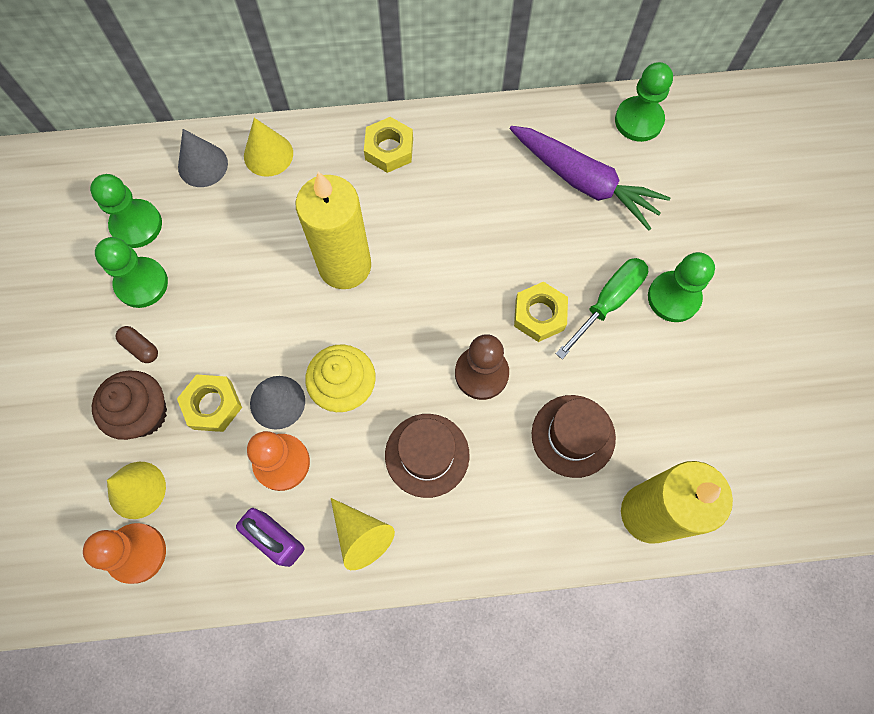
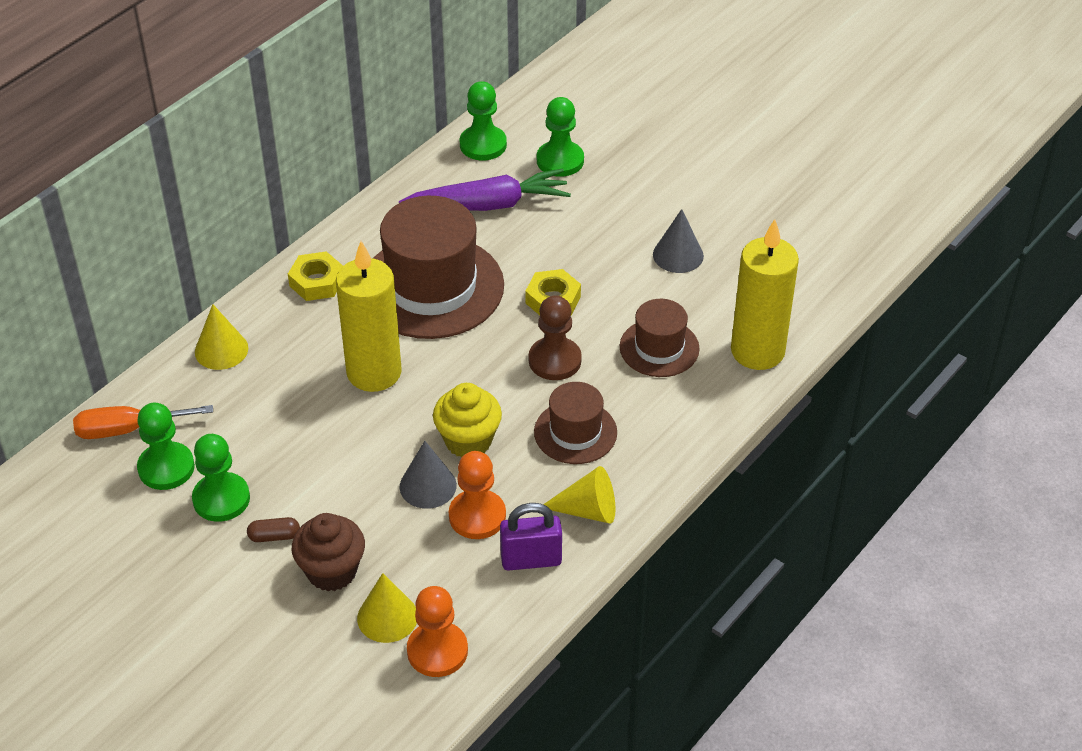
camera: 45 degrees left, 25 degrees down
yellow nut [177,375,242,432] -> none
grey cone [178,129,228,187] -> grey cone moved to [653,209,704,273]
green screwdriver [556,258,648,359] -> none
green pawn [648,252,715,322] -> green pawn moved to [537,97,584,177]
none -> orange screwdriver [73,405,213,439]
none -> brown hat [372,196,504,339]

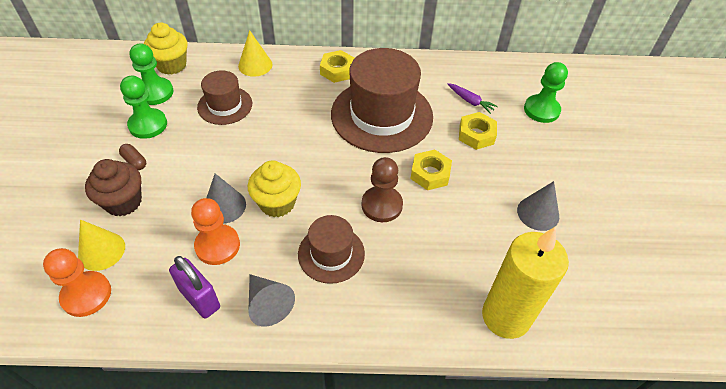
camera: 50 degrees right, 5 degrees up
orange screwdriver [73,405,213,439] -> yellow cupcake [144,23,187,75]
yellow candle [336,241,401,392] -> none
purple carrot [399,168,571,211] -> purple carrot [448,83,498,114], size x0.46
green pawn [460,81,507,160] -> none
yellow cone [543,466,616,524] -> grey cone [248,274,295,326]
brown hat [620,299,700,377] -> brown hat moved to [197,70,252,125]
none -> yellow nut [459,112,497,150]

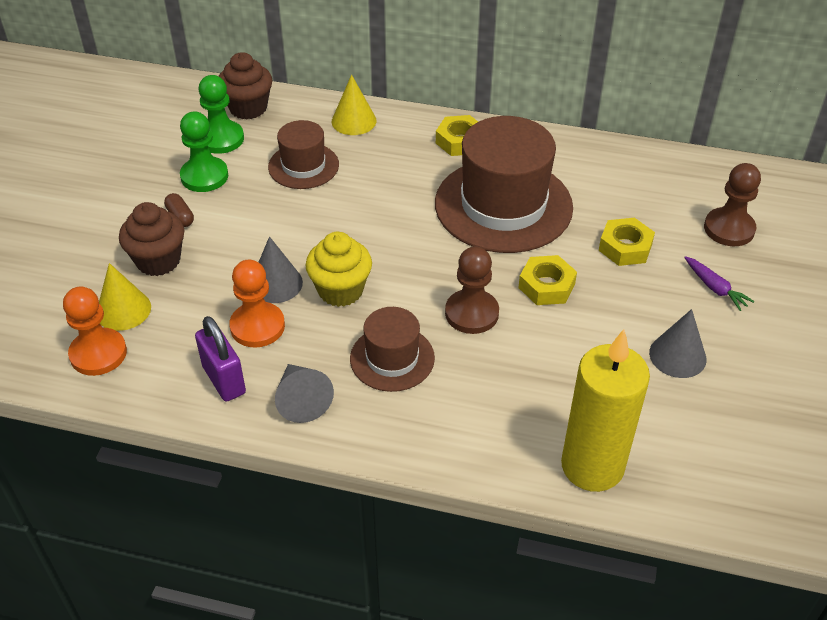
camera: 15 degrees right, 5 degrees down
yellow cupcake [144,23,187,75] -> brown cupcake [219,52,272,120]
purple carrot [448,83,498,114] -> purple carrot moved to [684,256,754,311]
green pawn [524,62,568,123] -> brown pawn [704,163,761,246]

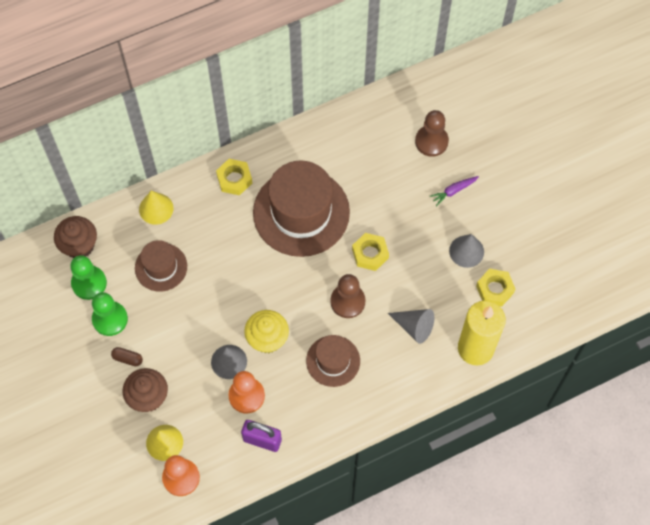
camera: 40 degrees left, 20 degrees up
grey cone [275,364,334,423] -> grey cone moved to [388,309,434,344]
yellow nut [599,218,655,266] -> yellow nut moved to [476,268,515,307]
purple carrot [684,256,754,311] -> purple carrot turned 135 degrees clockwise [430,176,479,206]

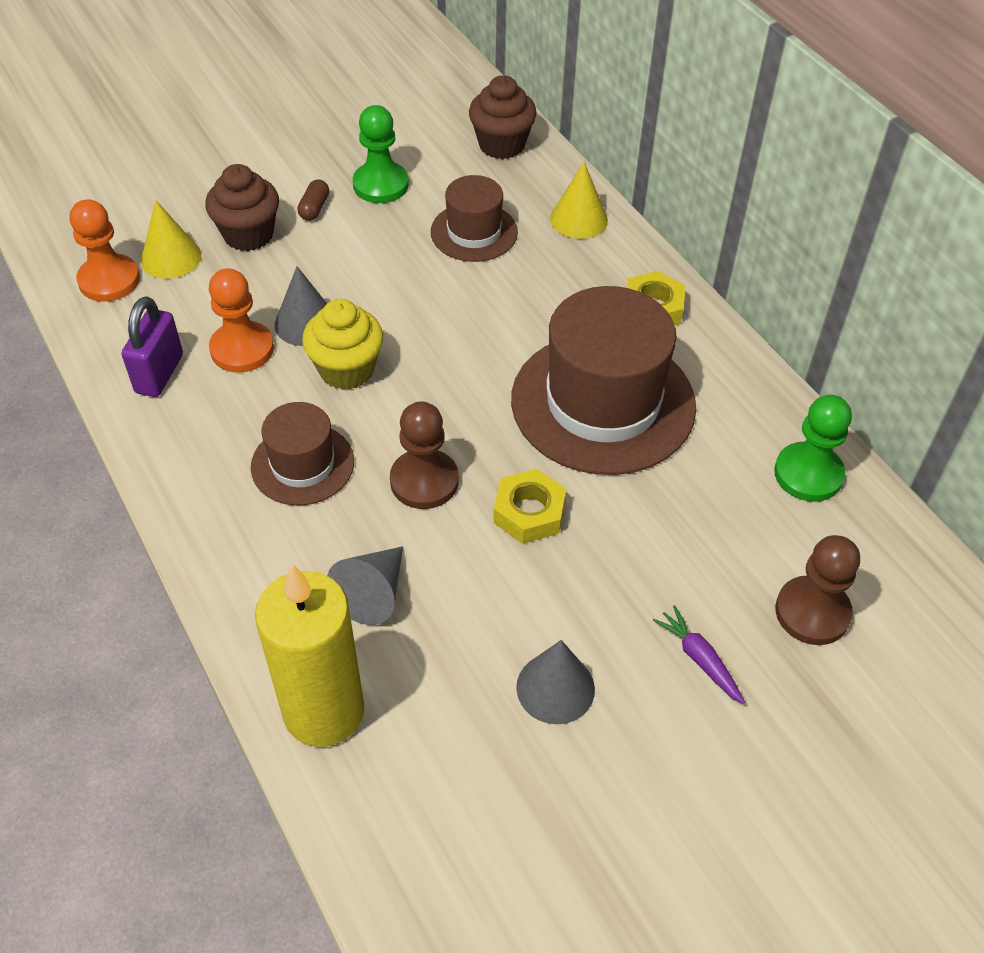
camera: 85 degrees right, 15 degrees down
green pawn [70,255,107,300] -> green pawn moved to [774,395,852,502]
yellow nut [476,268,515,307] -> none

